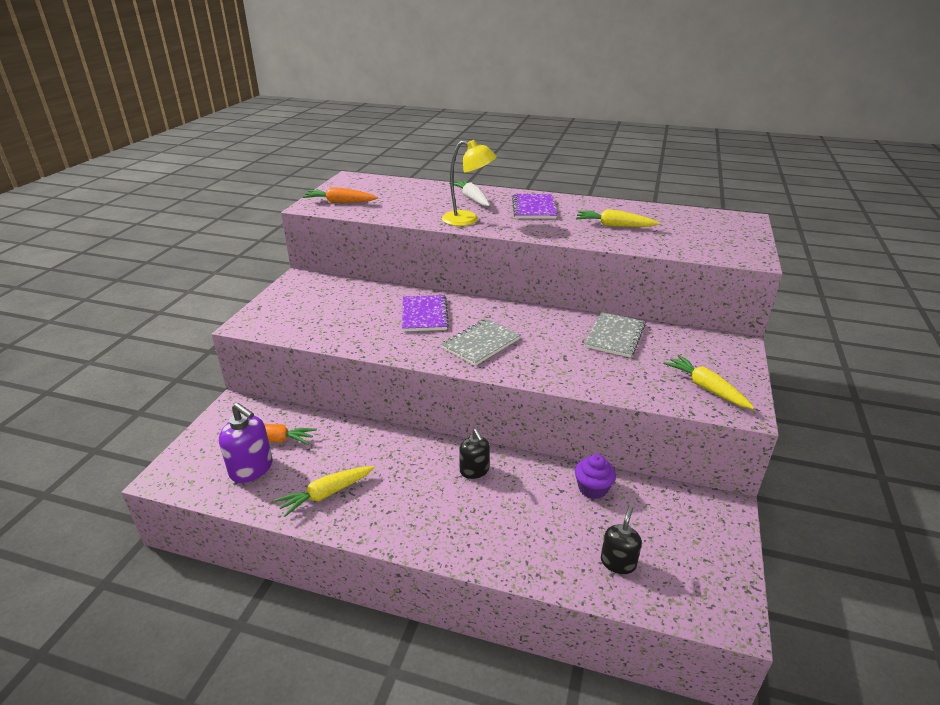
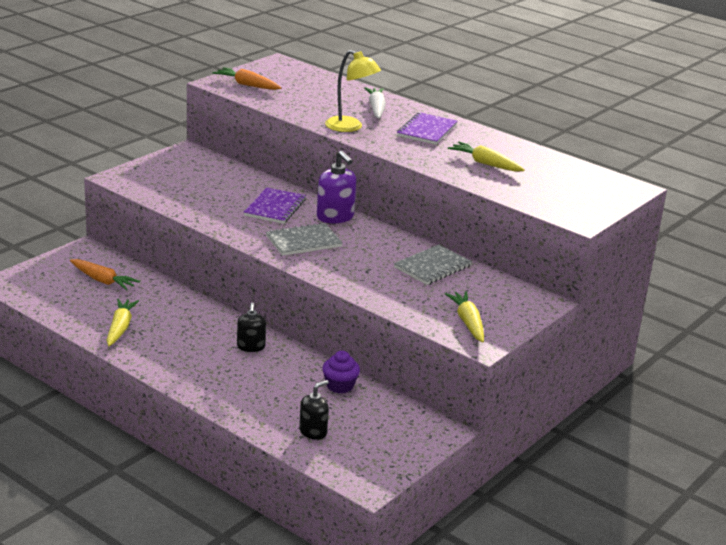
camera: 20 degrees right, 5 degrees down
purple soap dispenser [219,403,273,483] -> purple soap dispenser moved to [317,151,356,223]
yellow carrot [275,466,375,517] -> yellow carrot turned 105 degrees clockwise [107,298,139,346]

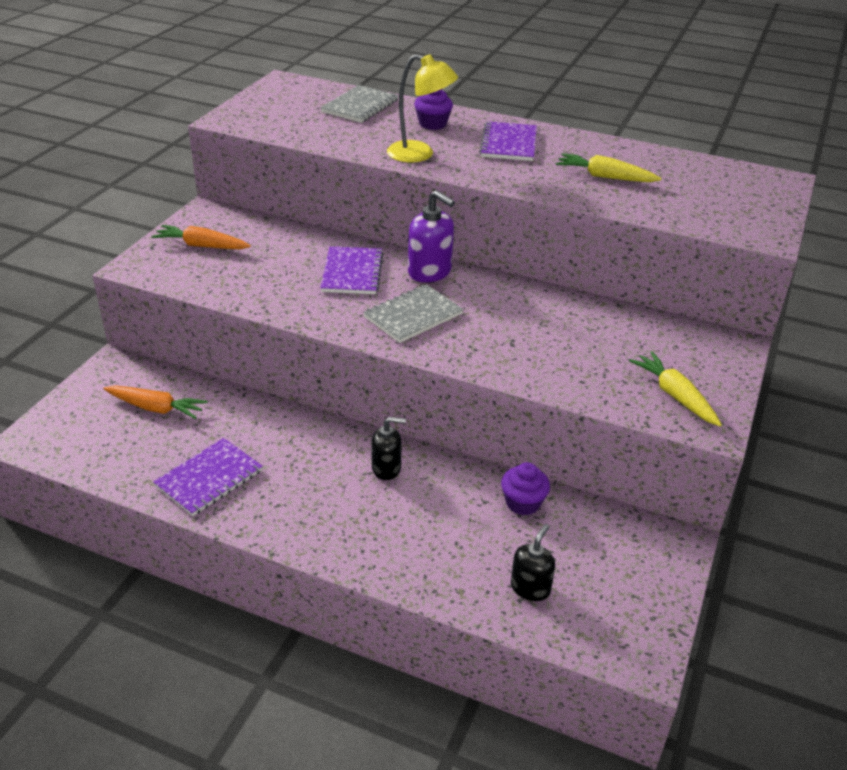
camera: 15 degrees left, 10 degrees up
yellow carrot [107,298,139,346] -> purple notebook [153,438,263,516]
orange carrot [213,67,282,90] -> orange carrot moved to [151,225,251,249]
black soap dispenser [237,303,266,352] -> black soap dispenser turned 75 degrees counterclockwise [371,417,406,480]
white carrot [364,87,386,118] -> purple cupcake [414,89,453,130]
grey notebook [394,245,472,285] -> grey notebook moved to [320,85,399,123]

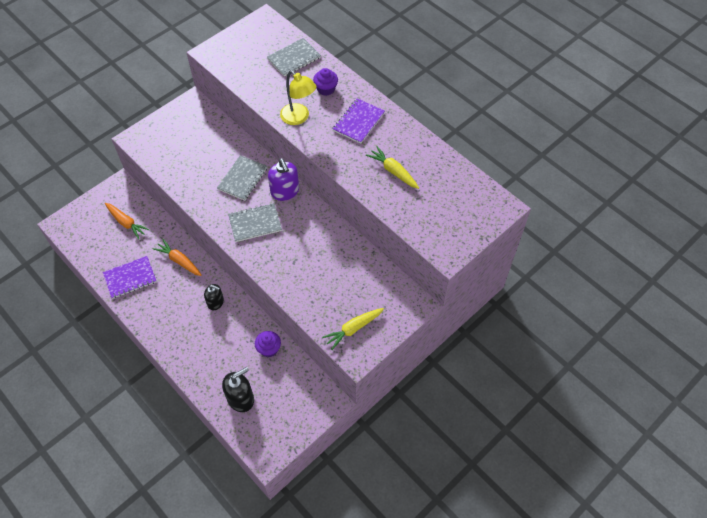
camera: 25 degrees right, 20 degrees up
orange carrot [151,225,251,249] -> orange carrot moved to [153,239,202,276]
purple notebook [320,246,384,294] -> grey notebook [217,155,267,201]
black soap dispenser [511,524,555,601] -> black soap dispenser [222,367,254,412], size x1.51
yellow carrot [629,351,722,426] -> yellow carrot turned 120 degrees counterclockwise [322,308,384,350]

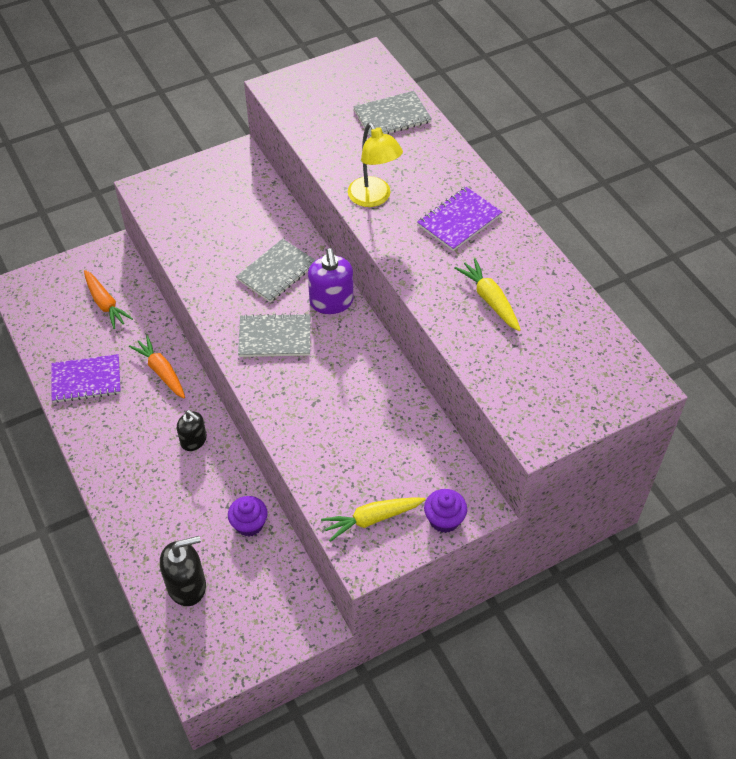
camera: 15 degrees right, 5 degrees down
purple cupcake [313,68,338,96] -> purple cupcake moved to [424,489,467,533]

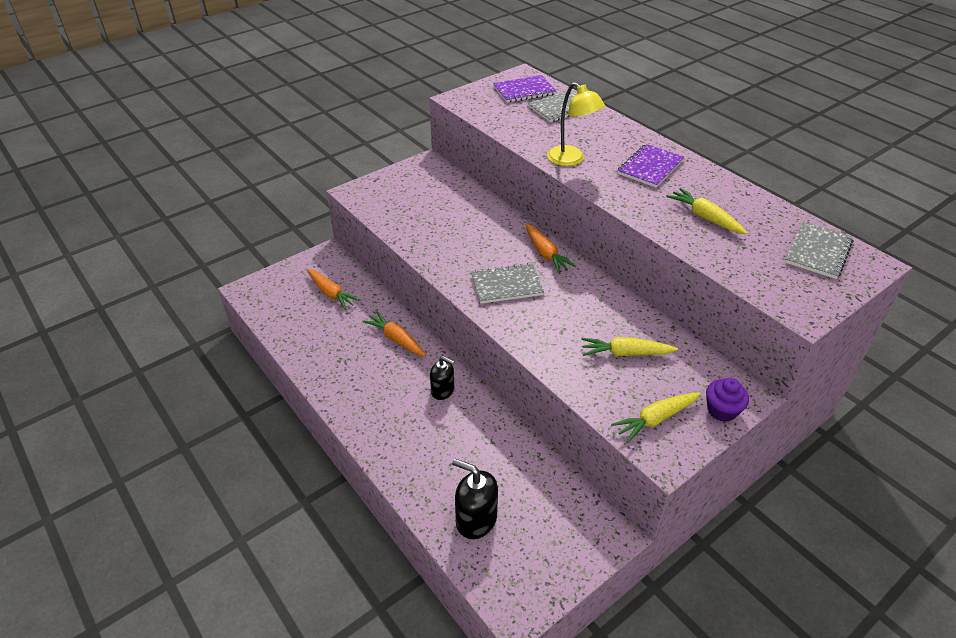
camera: 10 degrees left, 10 degrees down
purple notebook [51,354,121,403] -> purple notebook moved to [493,75,556,103]
black soap dispenser [160,536,206,606] -> black soap dispenser turned 120 degrees counterclockwise [452,458,498,539]
purple cupcake [228,496,268,536] -> none
grey notebook [236,239,315,302] -> grey notebook moved to [785,222,853,279]
purple soap dispenser [308,248,353,314] -> orange carrot [525,224,576,273]
none -> yellow carrot [581,337,678,356]

